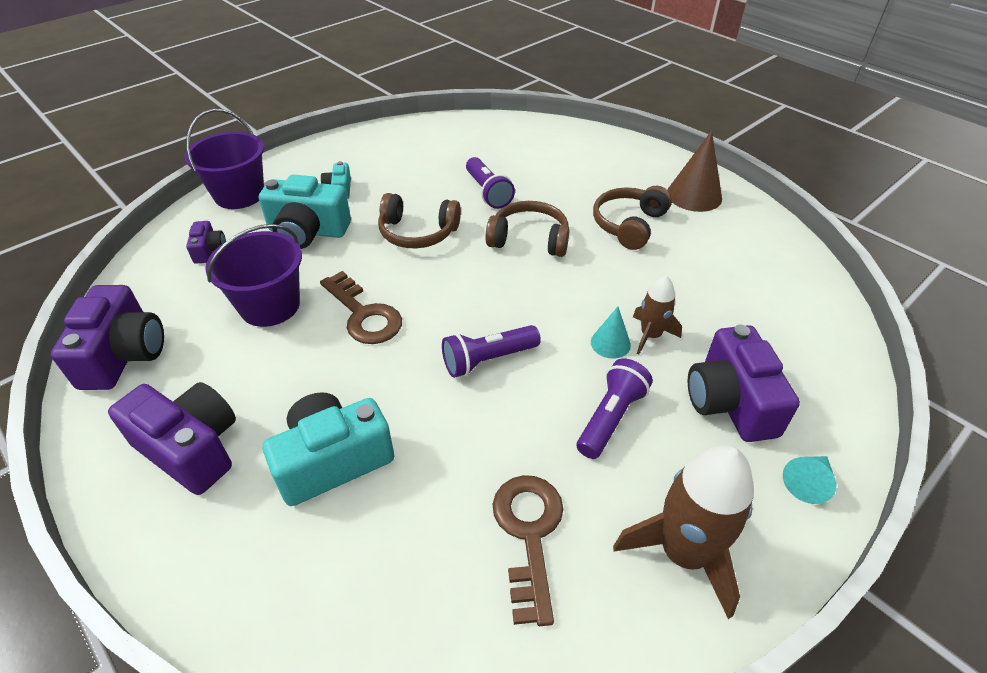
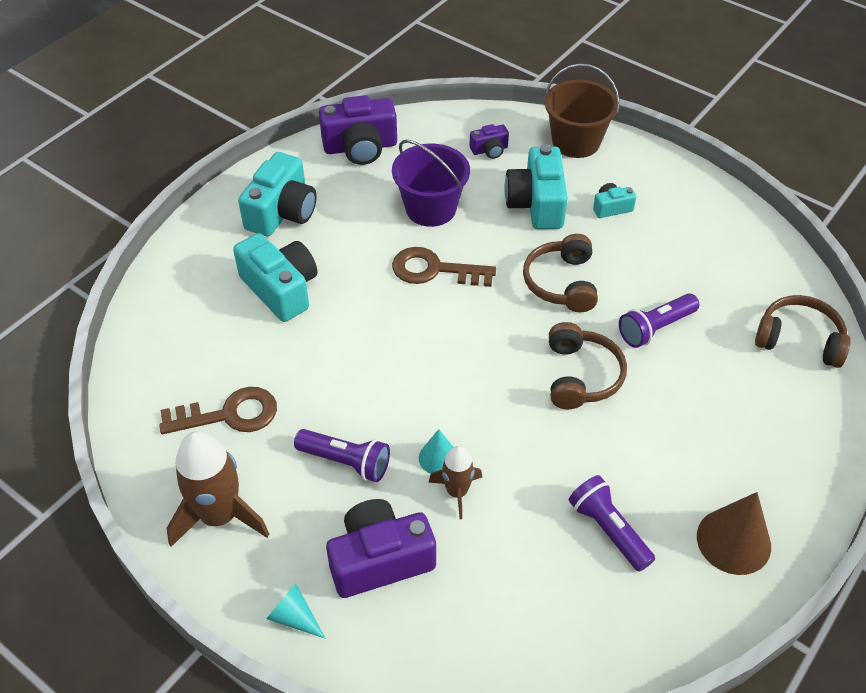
camera: 80 degrees right, 5 degrees up
purple camera [108,382,236,495] -> turquoise camera [238,152,317,237]
purple bucket [185,109,264,209] -> brown bucket [545,63,620,158]
brown key [320,271,402,344] -> brown key turned 60 degrees clockwise [392,247,496,287]
purple flashlight [442,325,541,378] -> purple flashlight moved to [569,475,655,572]
brown headphones [593,186,672,250] -> brown headphones moved to [755,295,851,368]

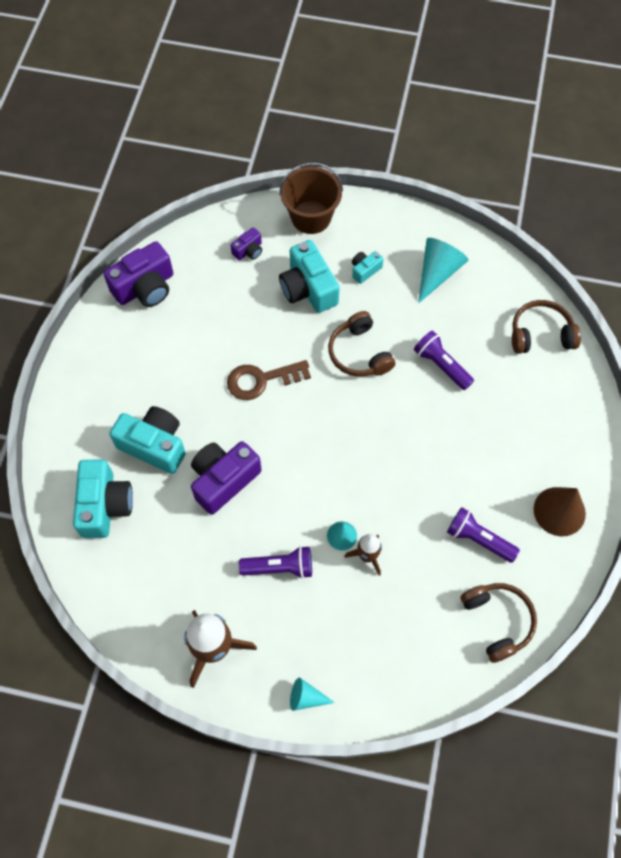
camera: 25 degrees left, 15 degrees up
brown key [159,387,277,434] -> none
turquoise camera [238,152,317,237] -> turquoise camera moved to [73,459,133,538]
purple camera [326,499,436,598] -> purple camera moved to [191,441,261,515]
purple bucket [392,140,470,227] -> none
brown headphones [549,322,627,409] -> brown headphones moved to [460,583,537,663]
purple flashlight [619,293,699,348] -> purple flashlight turned 105 degrees clockwise [414,330,474,390]
none -> turquoise cone [418,238,468,303]

